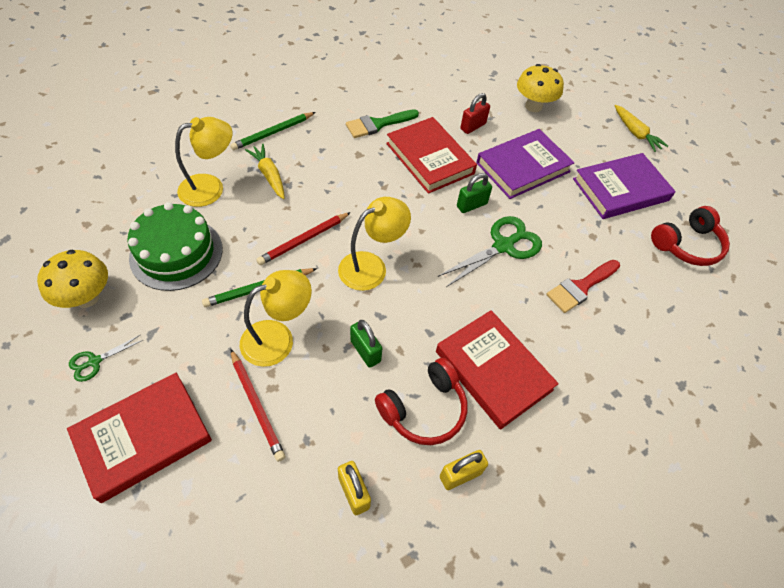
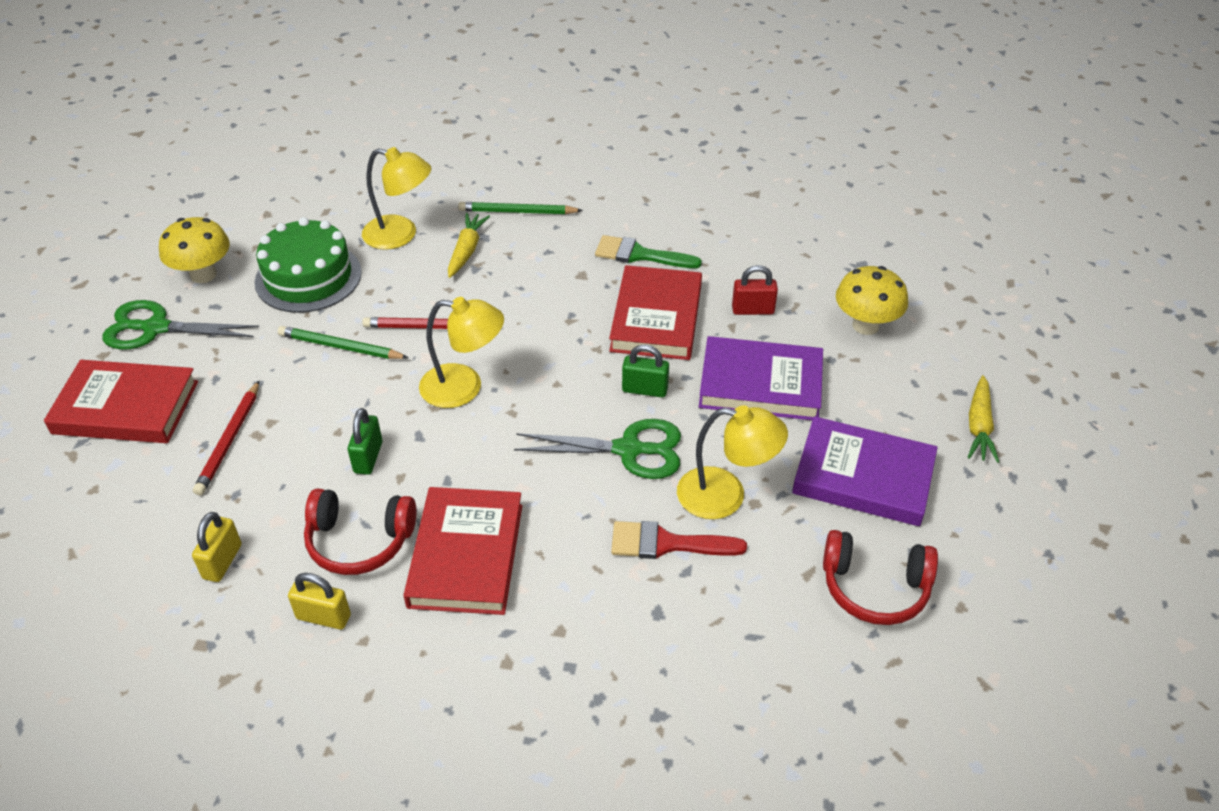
camera: 45 degrees right, 10 degrees down
green scissors [69,334,143,382] -> green scissors [102,300,259,350], size x1.95
yellow lamp [240,270,312,367] -> yellow lamp moved to [677,405,788,519]

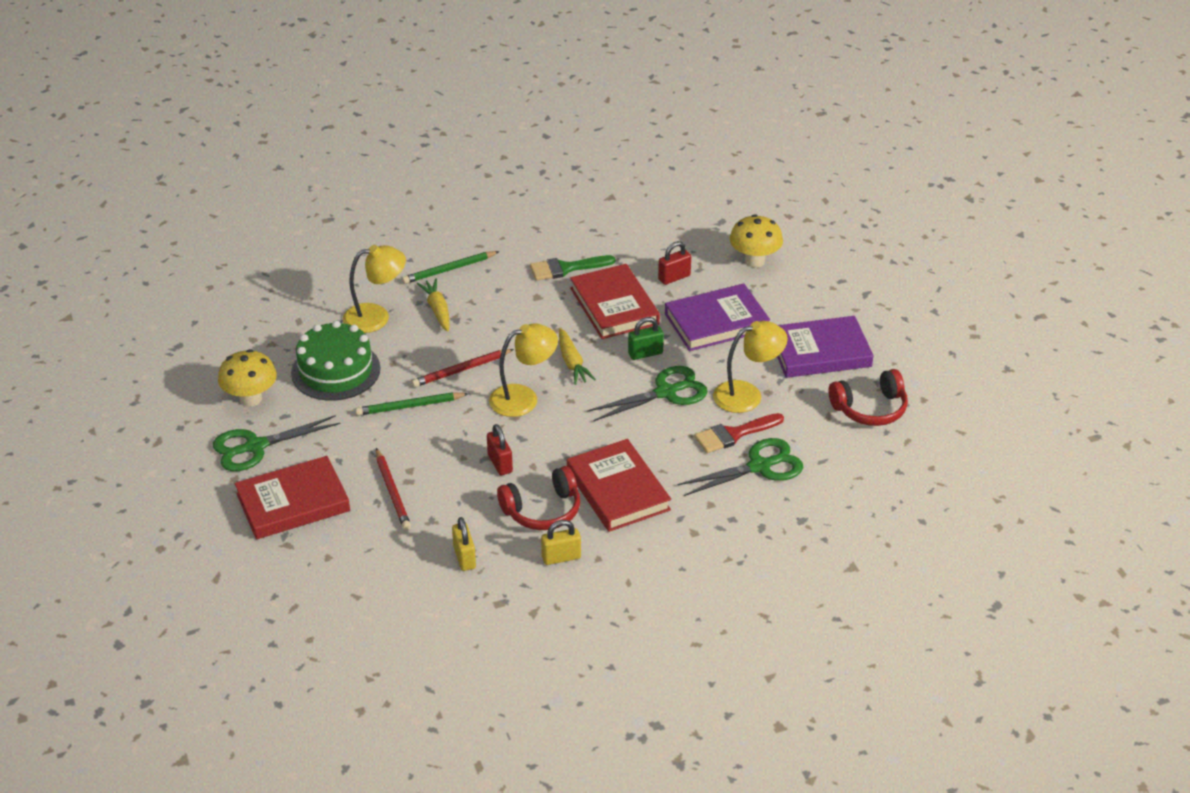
camera: 30 degrees left, 5 degrees down
green padlock [348,408,382,475] -> red padlock [487,424,513,475]
yellow carrot [968,375,999,463] -> yellow carrot moved to [559,328,596,385]
none -> green scissors [678,438,803,496]

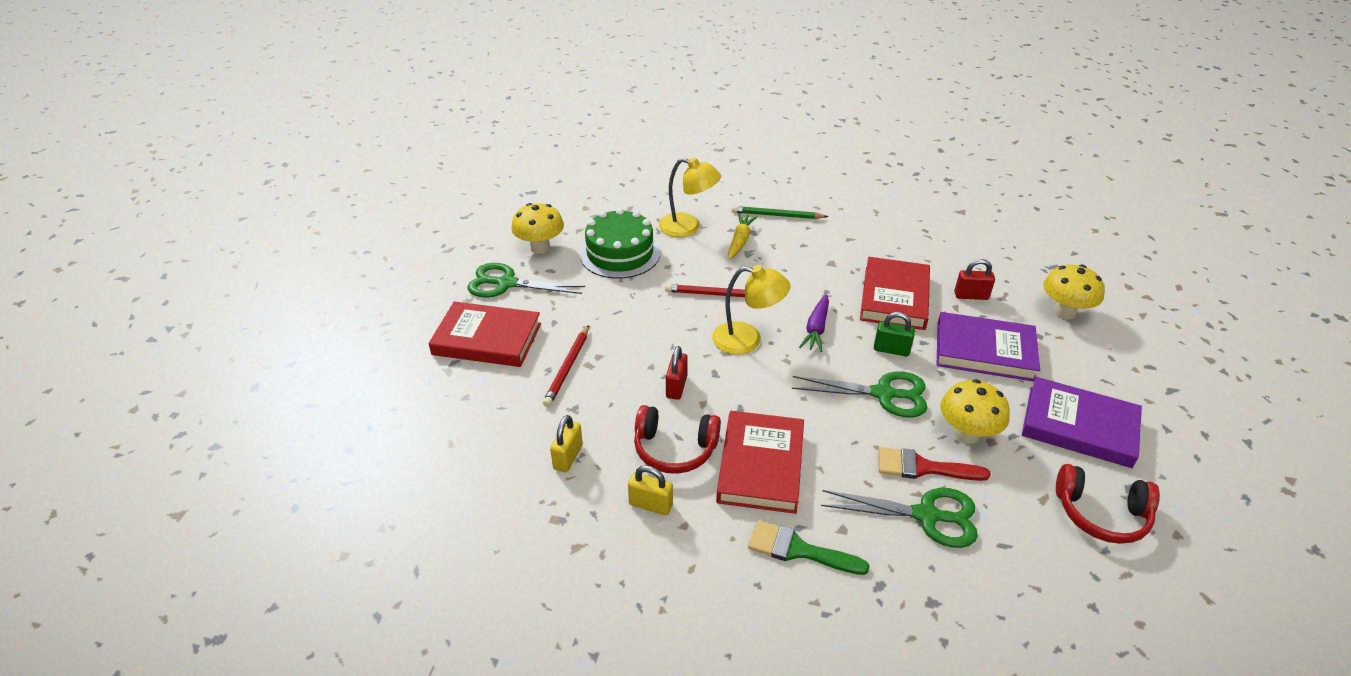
camera: 35 degrees right, 0 degrees up
green pencil [355,392,468,416] -> none
green brush [530,255,615,281] -> green brush moved to [748,520,870,575]
yellow carrot [559,328,596,385] -> purple carrot [799,294,829,352]
yellow lamp [713,321,788,413] -> yellow mushroom [940,379,1010,444]

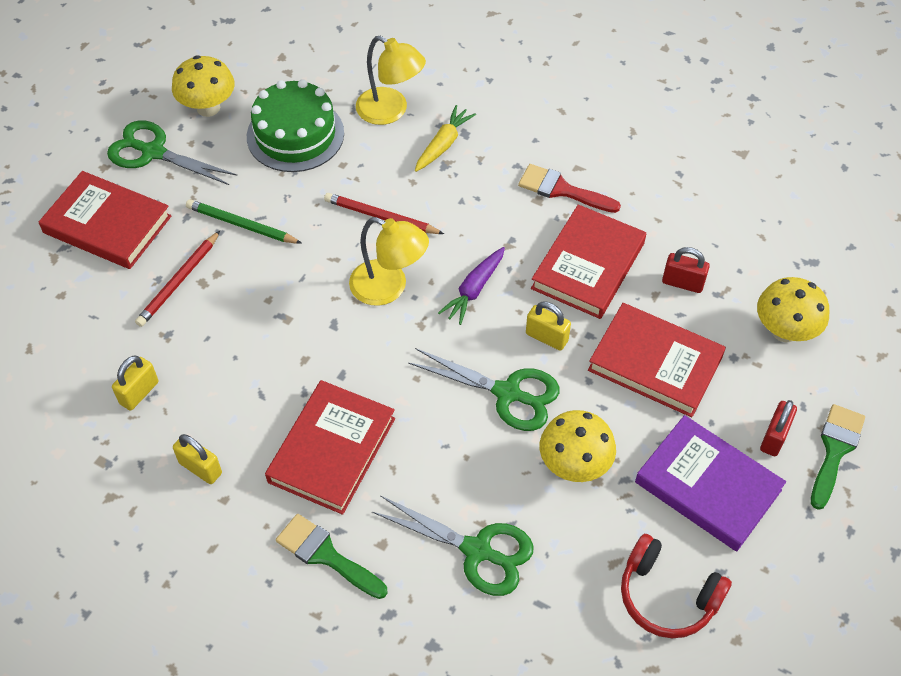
camera: 15 degrees right, 15 degrees up
red headphones [634,405,721,474] -> none
red padlock [666,346,688,400] -> red padlock moved to [760,400,797,456]
green pencil [732,206,828,219] -> green pencil moved to [186,199,302,244]
green padlock [874,312,915,356] -> yellow padlock [526,301,571,351]
red brush [879,447,991,481] -> red brush moved to [518,164,621,213]
purple book [937,312,1040,382] -> red book [588,303,726,417]
none -> green brush [811,404,865,510]

